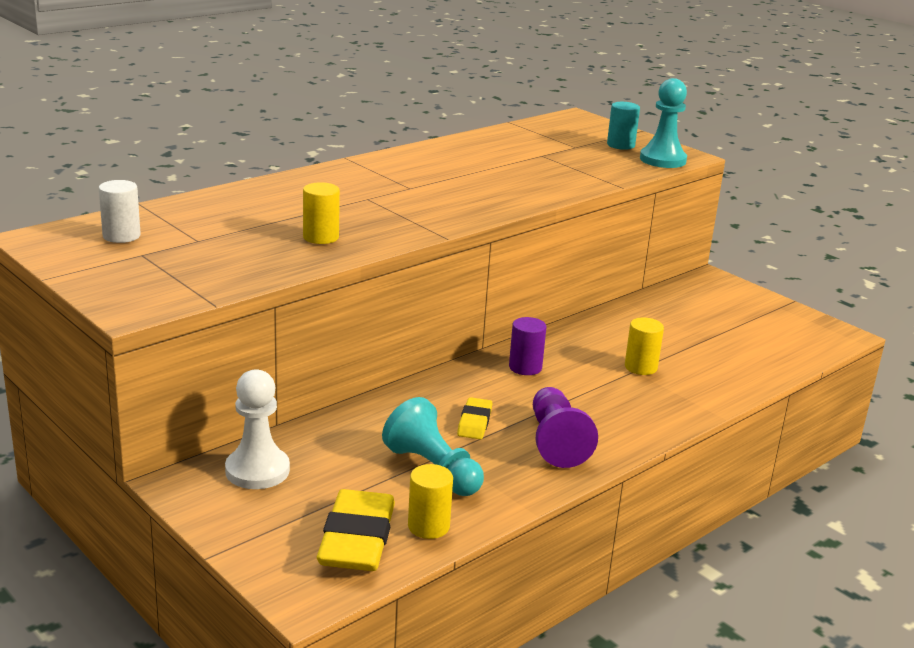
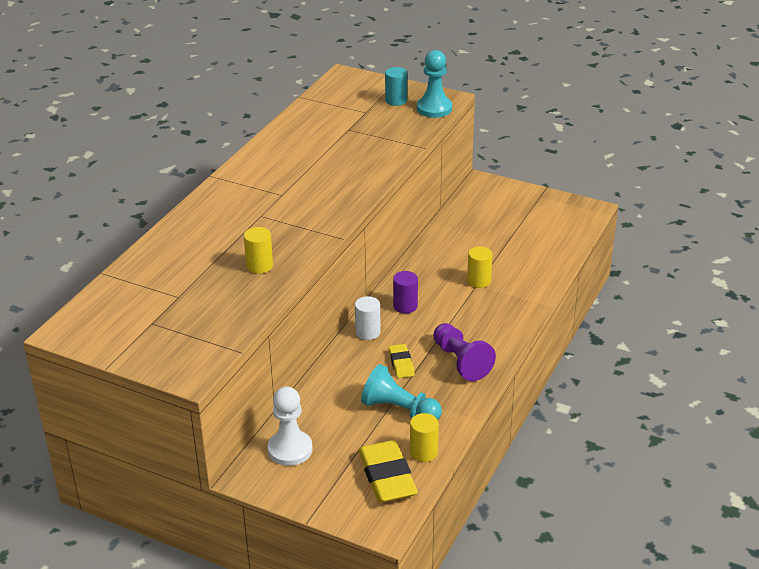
camera: 20 degrees left, 10 degrees up
white cylinder [99,180,141,243] -> white cylinder moved to [355,296,381,340]

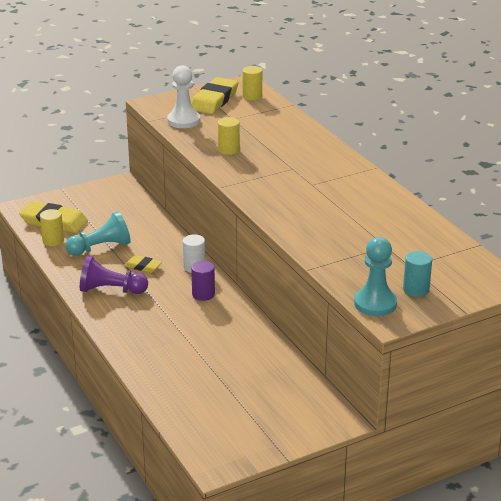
camera: 125 degrees right, 5 degrees down
white pawn [267,386,313,466] -> white pawn moved to [167,65,200,128]
yellow cylinder [467,246,492,288] -> yellow cylinder moved to [242,66,262,100]
none -> yellow eraser [191,77,238,114]

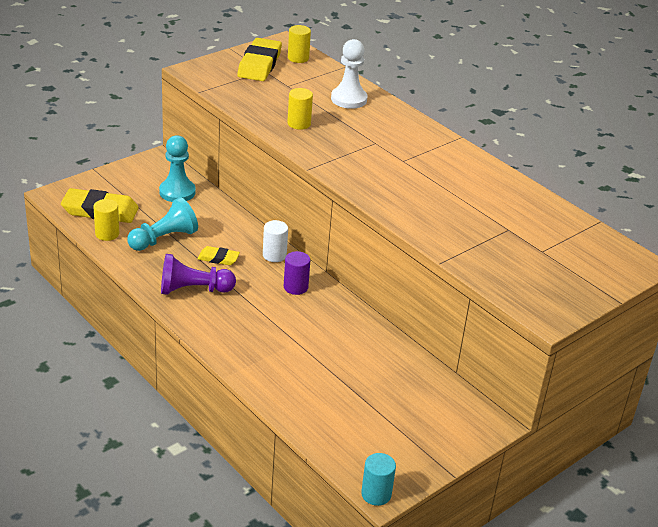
camera: 15 degrees left, 5 degrees up
white pawn [167,65,200,128] -> white pawn moved to [331,39,367,109]
turquoise pawn [354,237,397,316] -> turquoise pawn moved to [159,135,196,202]
turquoise cylinder [403,251,432,297] -> turquoise cylinder moved to [361,453,396,506]

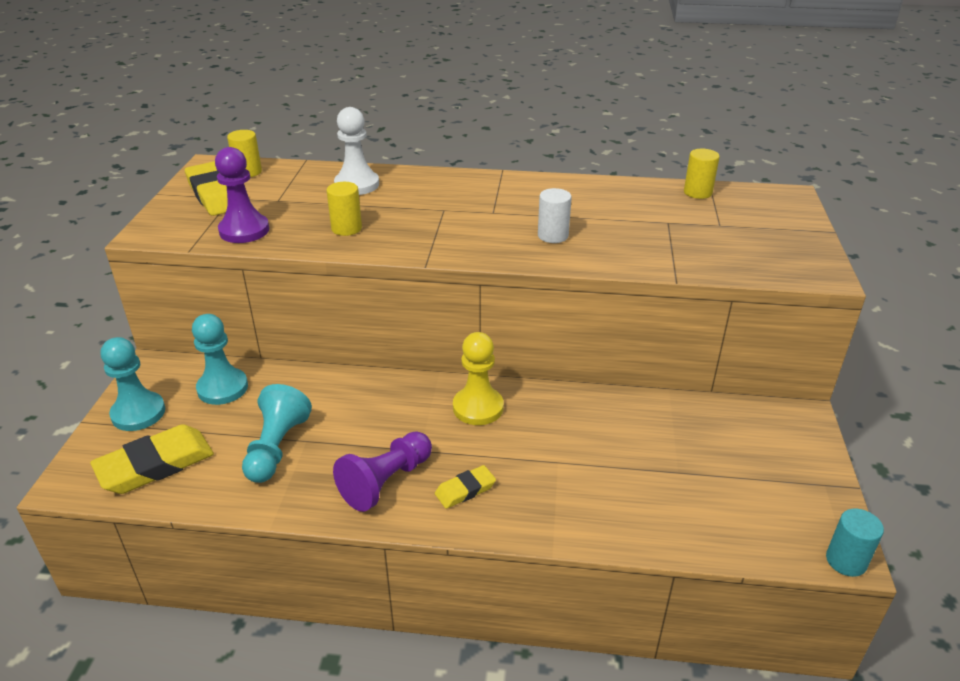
camera: 40 degrees left, 0 degrees up
yellow cylinder [94,199,119,241] -> yellow cylinder moved to [684,149,720,199]
yellow eraser [198,246,240,265] -> yellow eraser moved to [435,465,496,509]
white cylinder [263,220,288,262] -> white cylinder moved to [538,188,572,243]
purple cylinder [284,251,310,295] -> yellow pawn [453,332,504,425]
none -> turquoise pawn [101,337,165,431]
none -> purple pawn [215,147,269,243]

